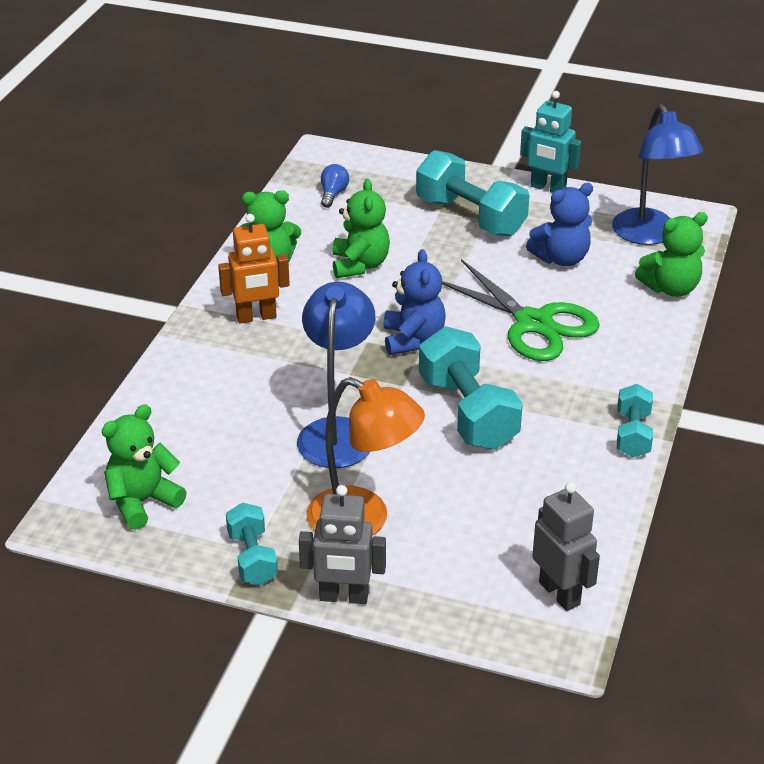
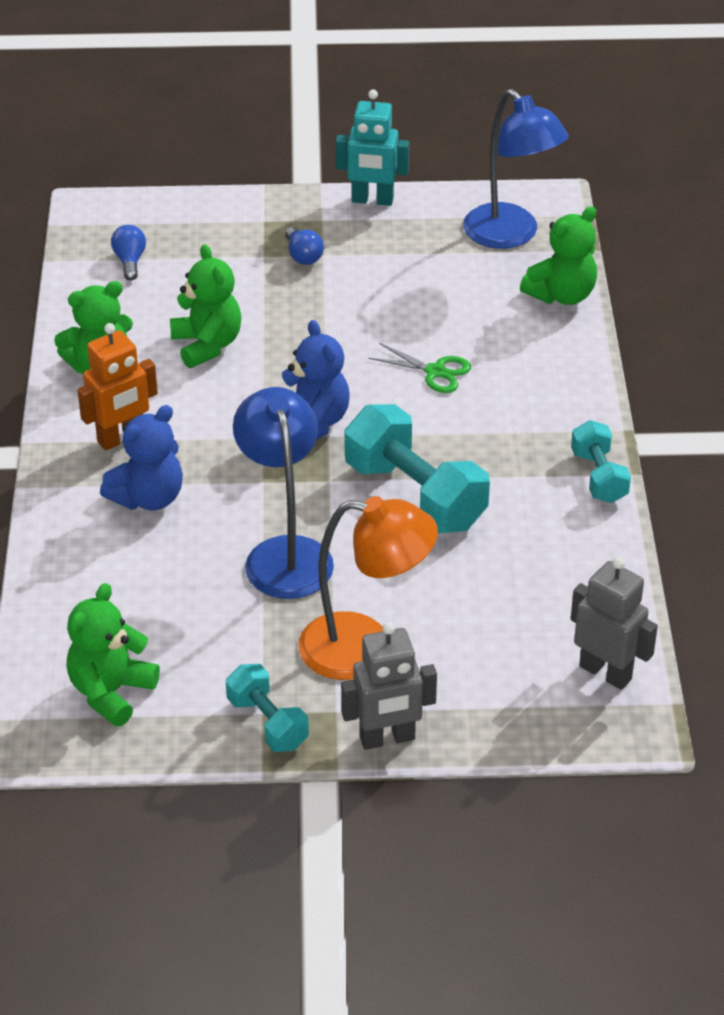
camera: 20 degrees left, 5 degrees up
turquoise dumbbell [416,150,529,237] -> blue light bulb [285,227,324,265]
green scissors [442,259,600,361] -> green scissors [369,343,471,393], size x0.48
blue teddy bear [526,183,593,266] -> blue teddy bear moved to [100,405,183,510]

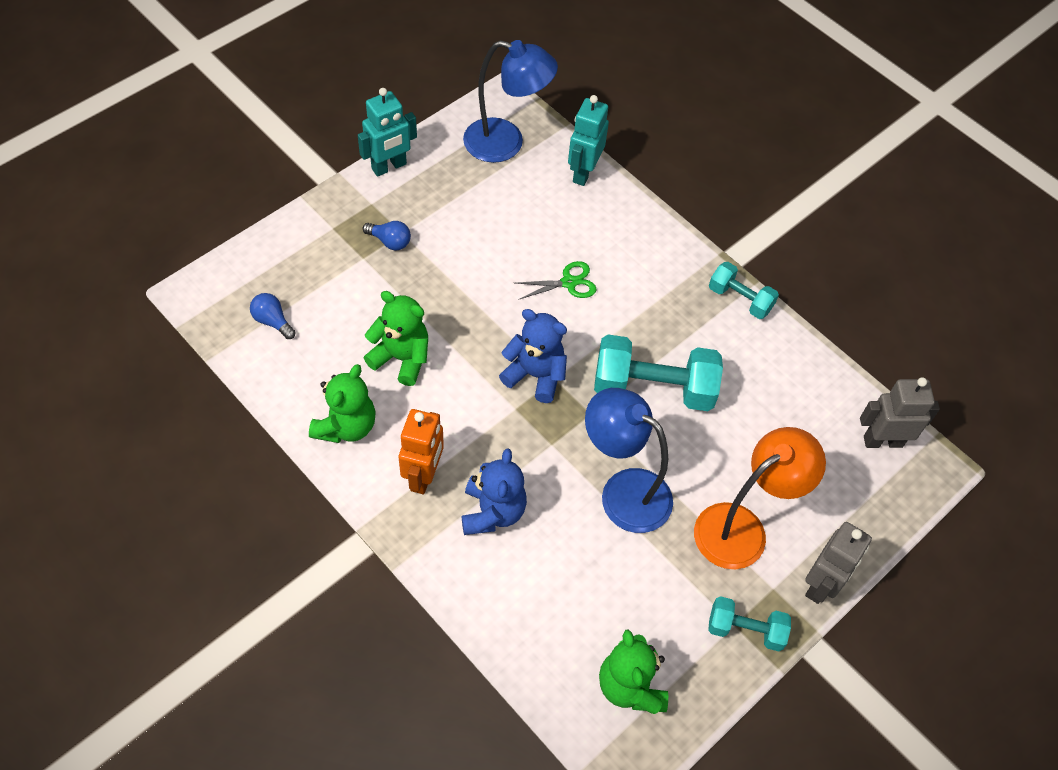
camera: 45 degrees left, 15 degrees up
green teddy bear [520,206,597,305] -> turquoise robot [568,95,609,186]

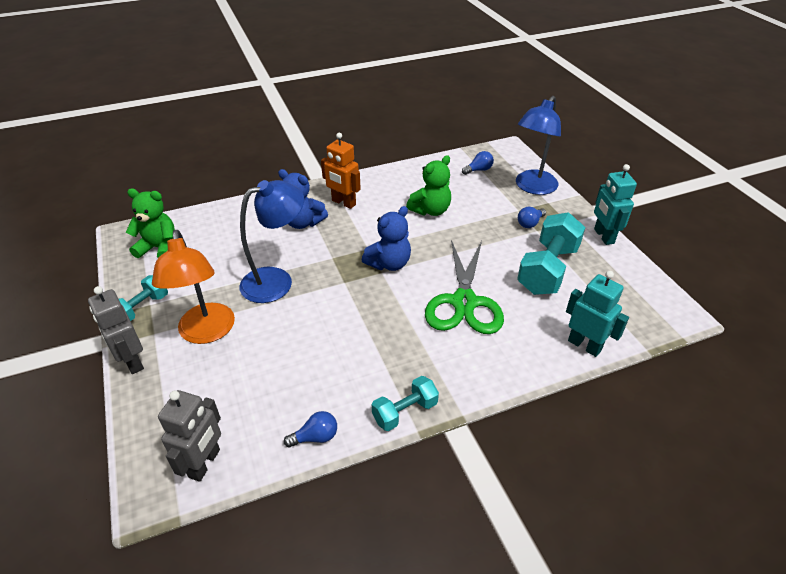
camera: 115 degrees right, 15 degrees down
green teddy bear [309,364,376,443] -> none
blue lamp [463,40,558,163] -> blue lamp moved to [516,96,561,195]
green scissors [516,261,597,300] -> green scissors [425,240,504,334], size x2.07
turquoise dumbbell [594,334,723,411] -> turquoise dumbbell moved to [517,212,586,295]
none -> blue light bulb [284,411,337,447]

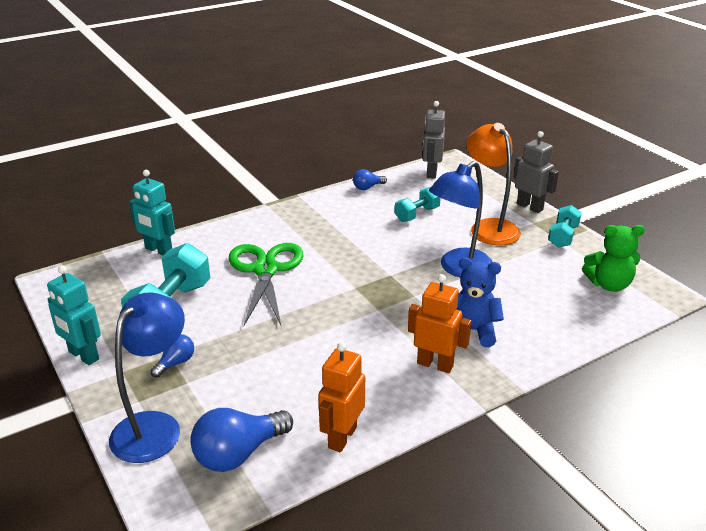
camera: 170 degrees right, 10 degrees down
blue teddy bear [362,206,411,271] -> none
turquoise dumbbell [372,376,439,431] -> turquoise dumbbell moved to [395,187,441,222]
green teddy bear [406,155,451,216] -> none
blue light bulb [462,151,494,175] -> blue light bulb [190,408,293,472], size x1.85
turquoise robot [594,164,637,245] -> turquoise robot turned 150 degrees clockwise [47,266,101,365]
none -> orange robot [318,342,365,452]

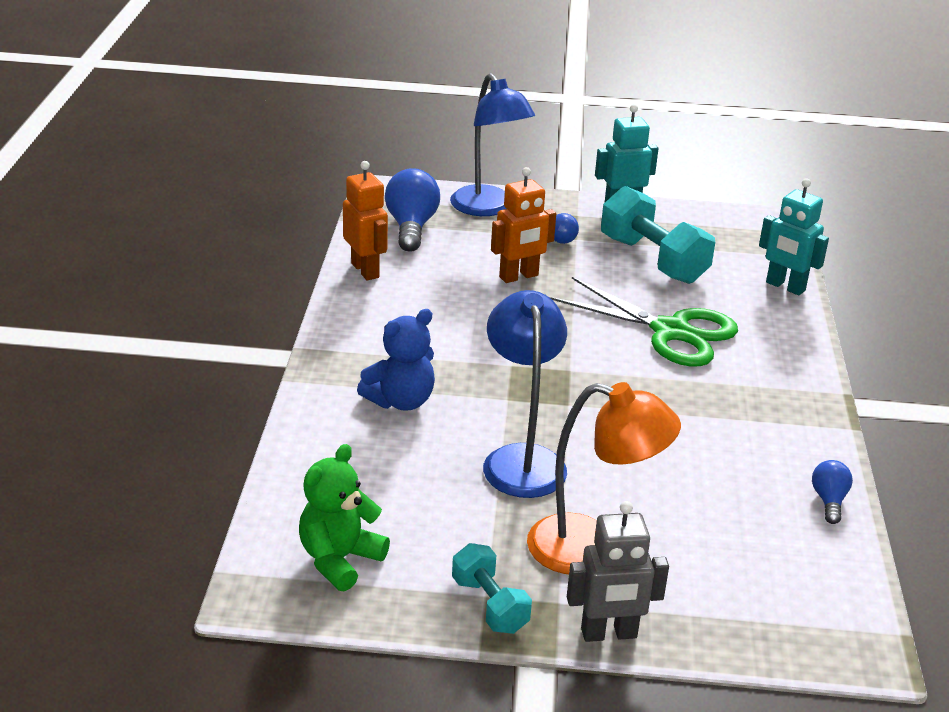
camera: 125 degrees right, 0 degrees up
turquoise robot [129,170,175,256] -> turquoise robot turned 120 degrees counterclockwise [759,178,829,295]
turquoise dumbbell [395,187,441,222] -> none
orange robot [408,274,471,373] -> orange robot moved to [491,167,556,283]
grey robot [422,101,445,179] -> none

